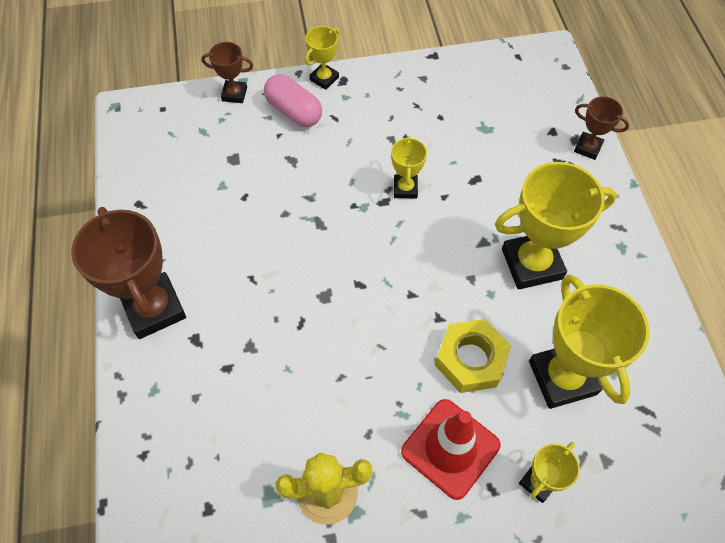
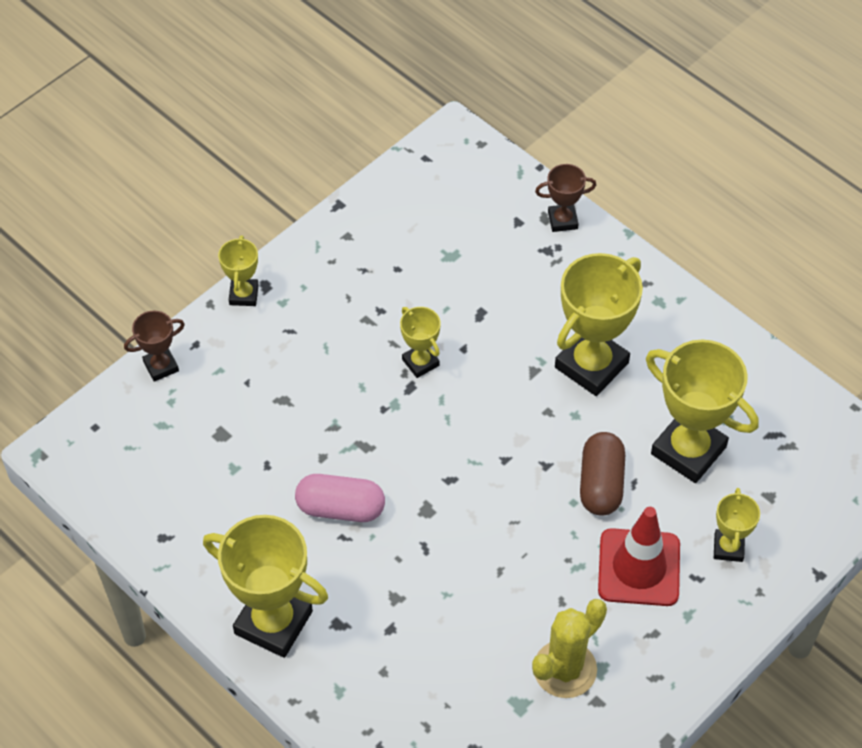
camera: 35 degrees left, 5 degrees down
brown trophy [71,207,186,339] -> yellow trophy [203,515,328,658]
pink capsule [264,74,322,127] -> pink capsule moved to [295,474,385,522]
yellow nut [435,319,511,393] -> brown capsule [580,432,625,516]

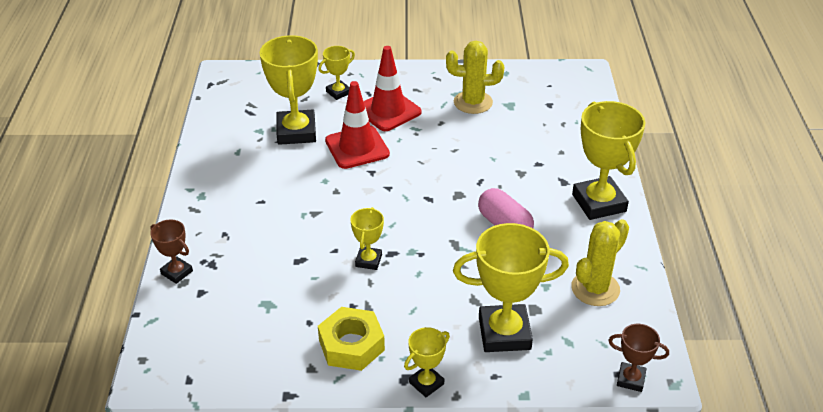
camera: 135 degrees left, 15 degrees down
brown trophy [124,310,185,382] -> brown trophy moved to [608,324,669,392]
yellow trophy [555,253,643,396] -> yellow trophy moved to [453,223,569,352]
brown capsule [580,432,625,516] -> red traffic cone [325,81,390,169]
none -> yellow nut [318,307,385,371]
none -> yellow cactus [571,219,629,306]

